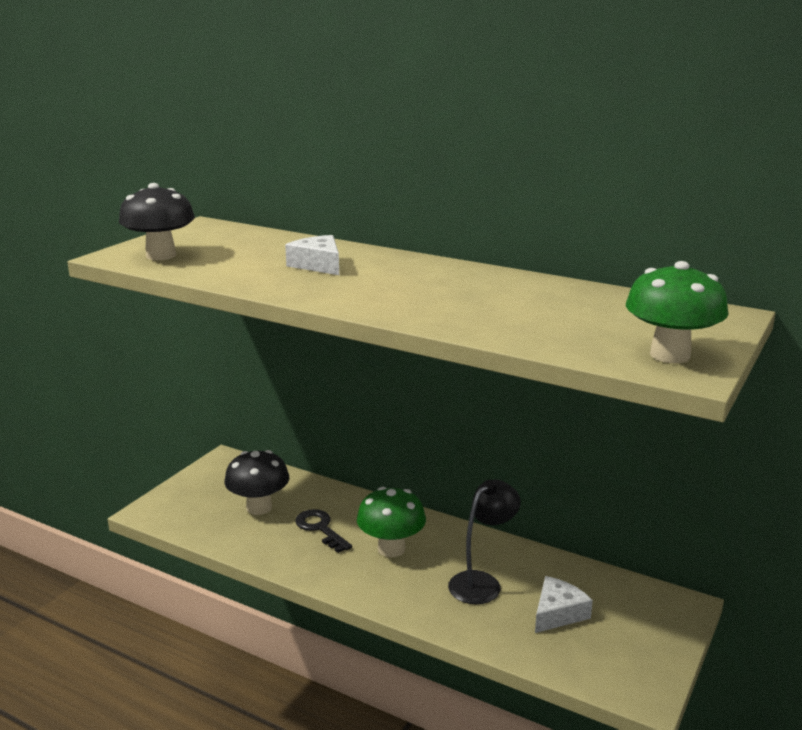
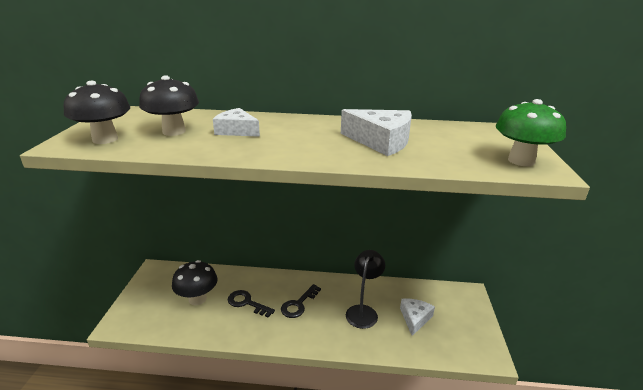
camera: 25 degrees left, 5 degrees up
green mushroom [357,487,426,557] -> black key [281,284,321,318]
none -> black mushroom [139,75,199,136]
none -> white cheese [341,109,412,156]

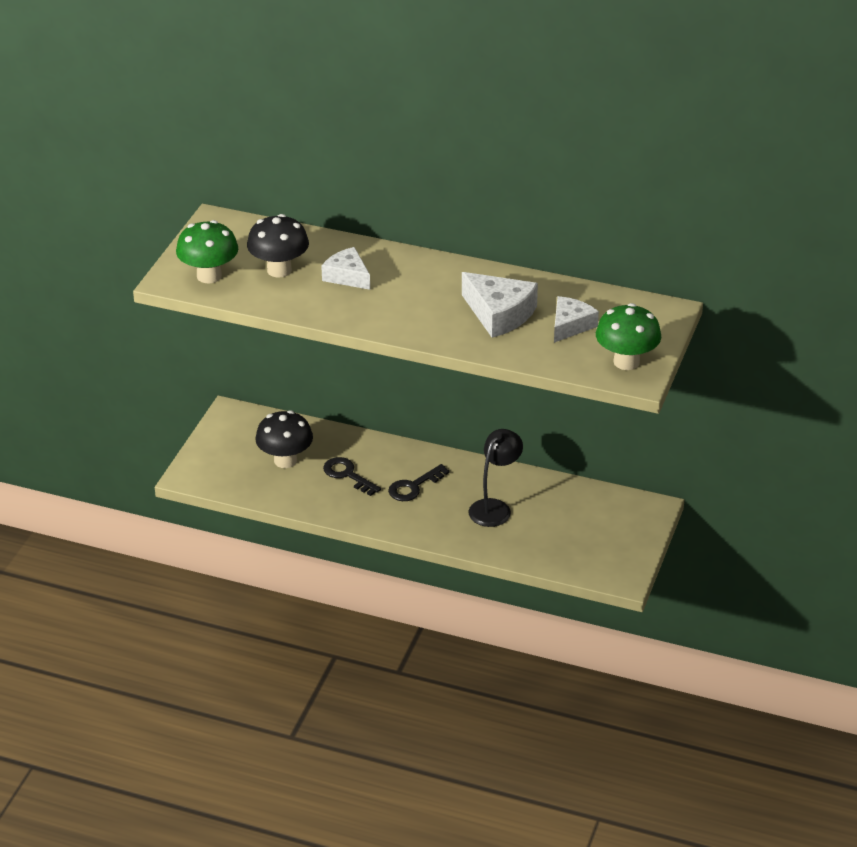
camera: 15 degrees right, 10 degrees up
black mushroom [64,81,130,144] -> green mushroom [176,220,238,283]
white cheese [400,298,435,336] -> white cheese moved to [554,296,599,343]

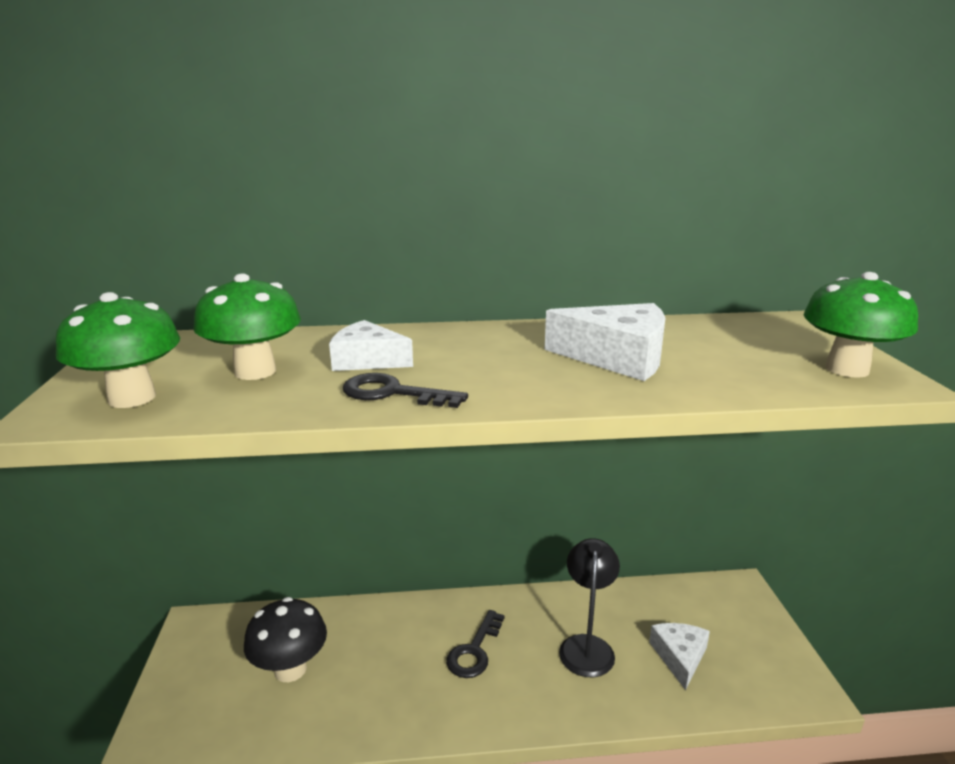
camera: 25 degrees left, 15 degrees down
black mushroom [247,214,309,278] -> green mushroom [193,274,301,380]
black key [323,457,381,496] -> black key moved to [343,373,468,408]
white cheese [554,296,599,343] -> white cheese moved to [649,623,710,690]

